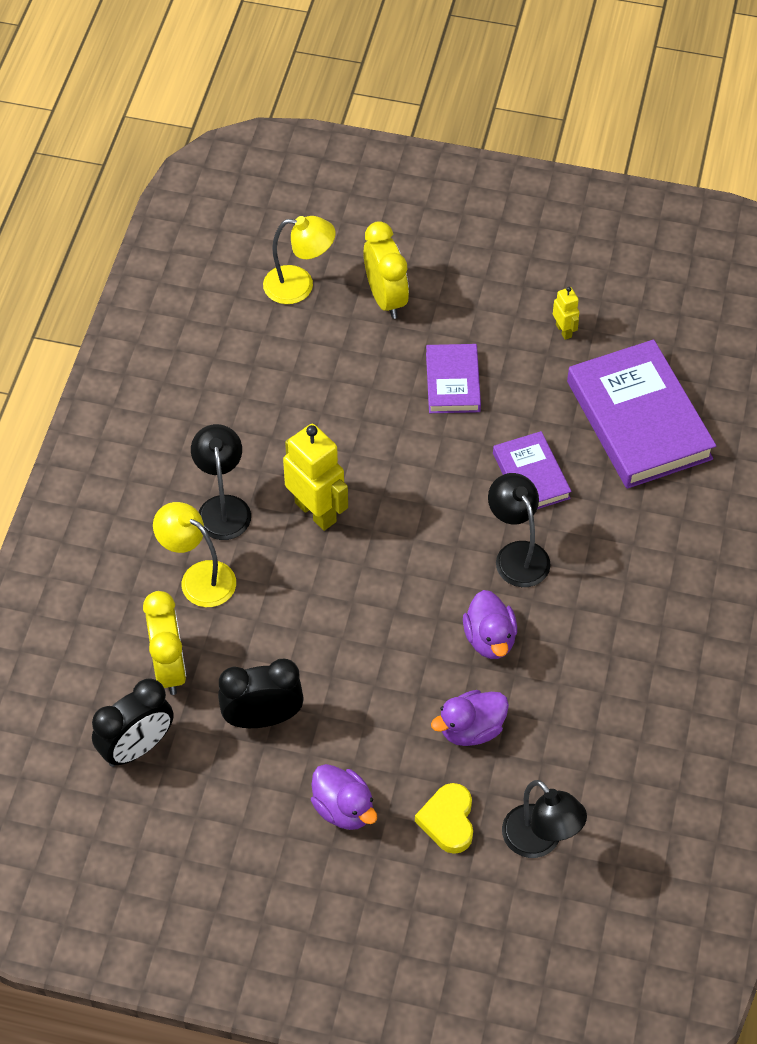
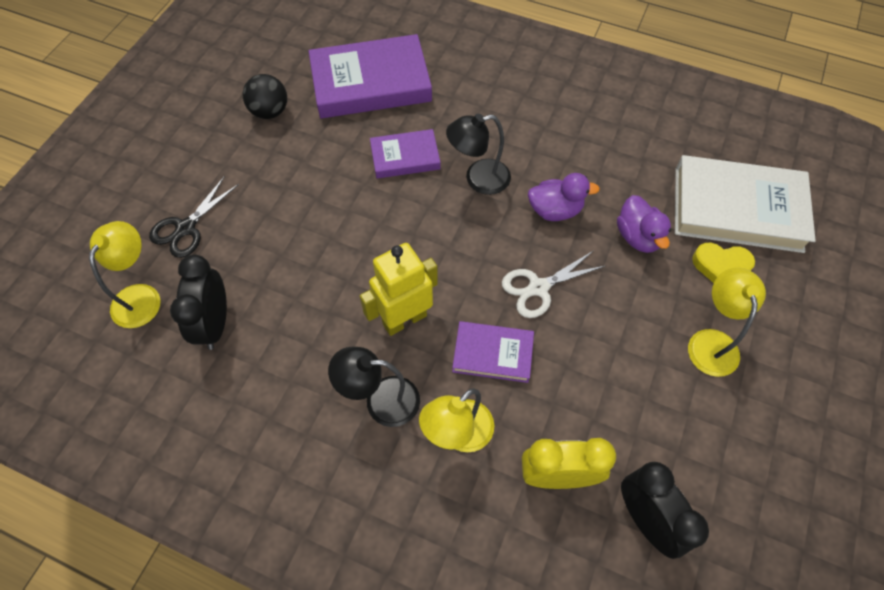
camera: 80 degrees left, 5 degrees up
black clock [218,659,304,728] -> black clock moved to [170,254,227,350]
purple duck [311,764,377,830] -> yellow lamp [688,267,766,377]
yellow clock [363,221,409,319] -> black scissors [149,176,239,258]
purple book [426,344,481,413] -> purple book moved to [452,321,534,383]
black lamp [502,780,587,858] -> white book [675,155,816,253]
yellow robot [553,287,579,340] -> black ball [243,74,287,119]
none -> white scissors [502,251,605,318]

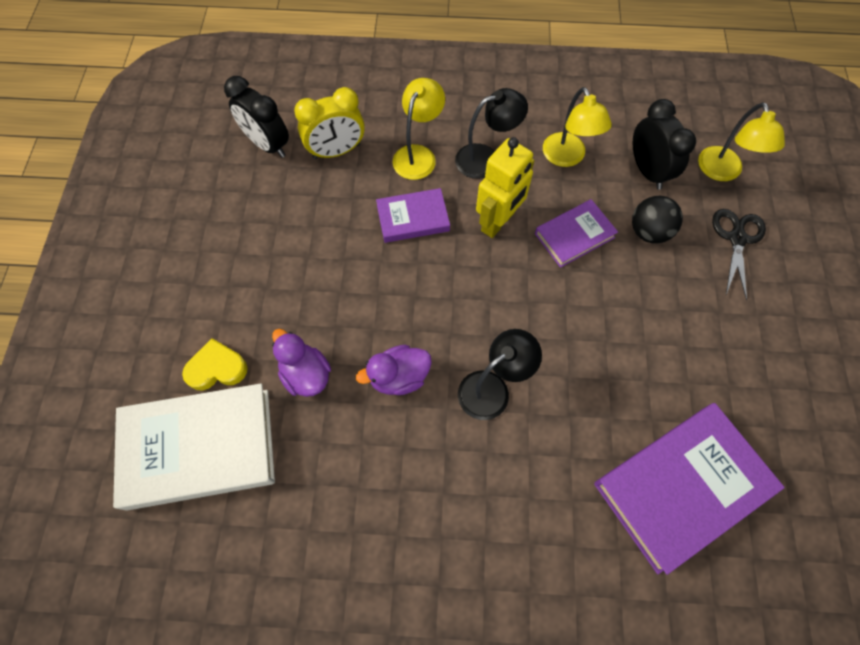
camera: 160 degrees right, 5 degrees up
black ball [243,74,287,119] -> black ball moved to [632,196,683,243]
purple book [370,129,440,178] -> purple book moved to [535,199,618,268]
white scissors [502,251,605,318] -> none
yellow lamp [688,267,766,377] -> yellow lamp moved to [543,87,612,167]

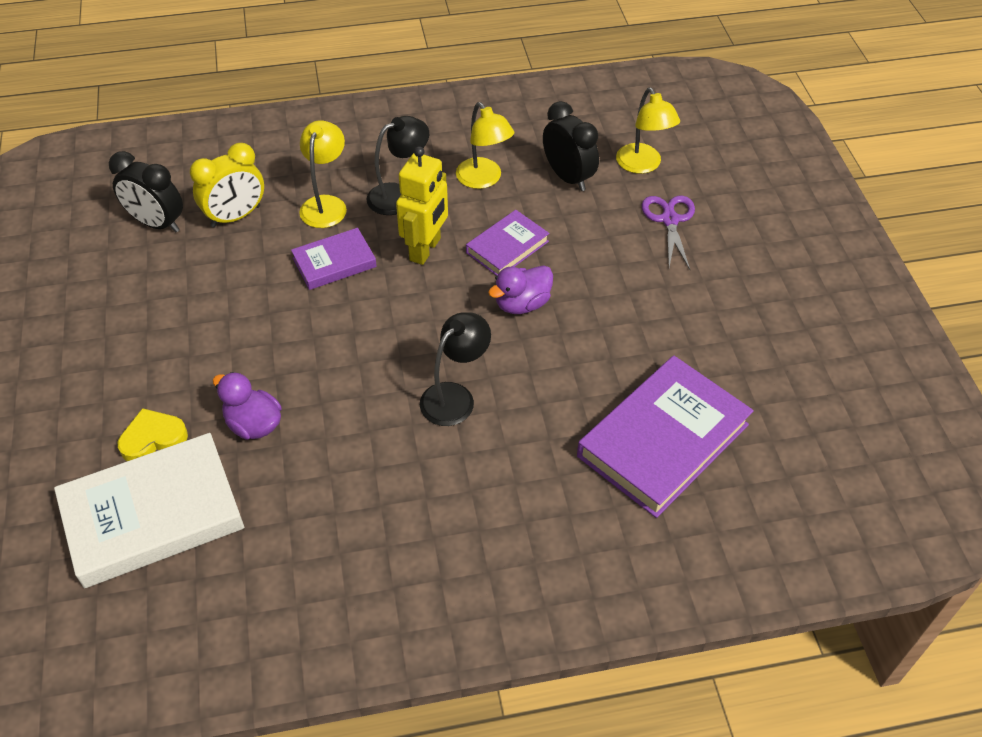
camera: 15 degrees left, 15 degrees down
purple duck [356,345,432,395] -> purple duck moved to [488,265,553,314]
black ball [632,196,683,243] -> none
black scissors [712,209,766,301] -> purple scissors [642,196,695,270]

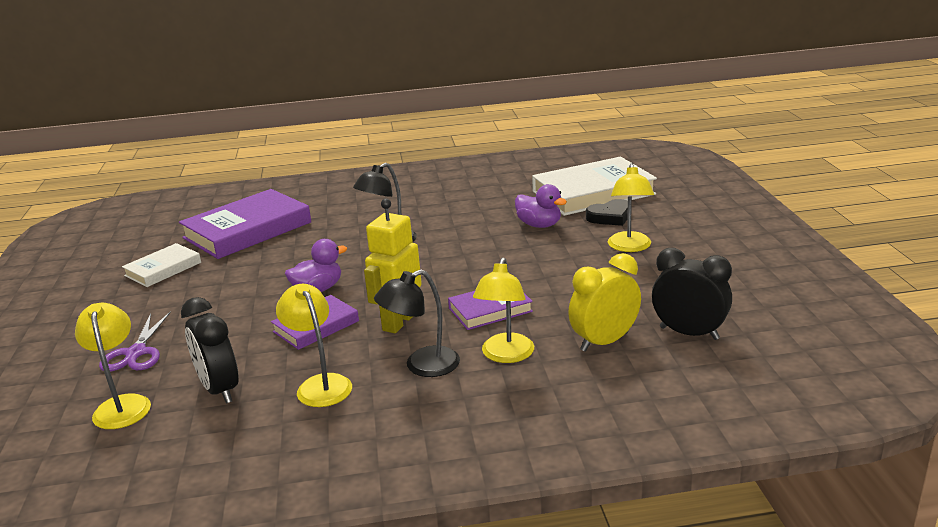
camera: 175 degrees left, 25 degrees down
yellow heart [118,408,188,461] -> black heart [586,199,628,226]
none -> white book [122,243,201,287]
none -> yellow lamp [608,163,654,252]

